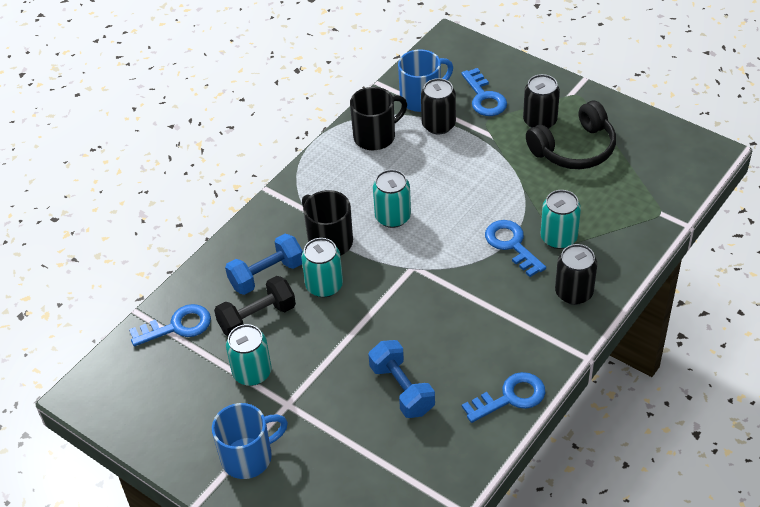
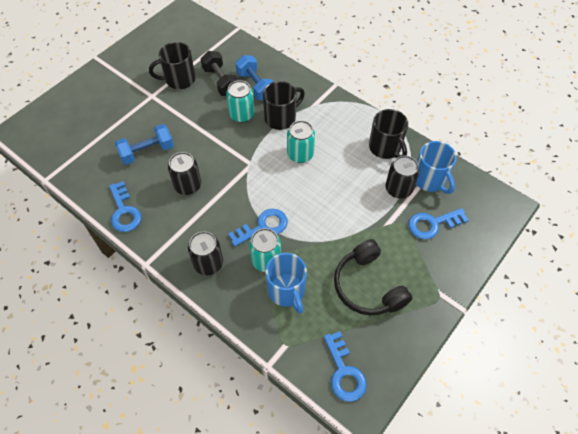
camera: 90 degrees right, 10 degrees up
blue key [129,304,211,346] -> blue key moved to [324,331,367,402]
blue mug [212,403,288,479] -> blue mug moved to [265,253,307,314]
turquoise can [226,324,272,386] -> black mug [149,42,196,89]
black can [523,74,560,129] -> black can moved to [168,152,201,195]

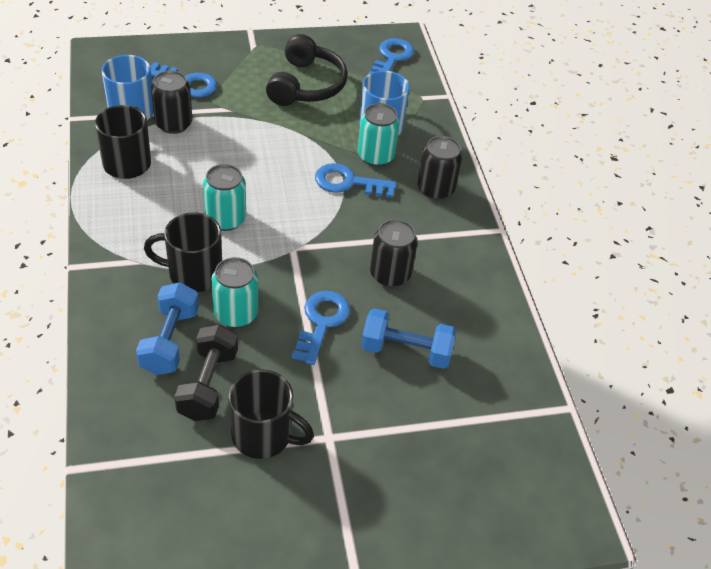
camera: 145 degrees left, 10 degrees down
blue key [109,181,141,232] -> blue key moved to [292,291,350,365]

